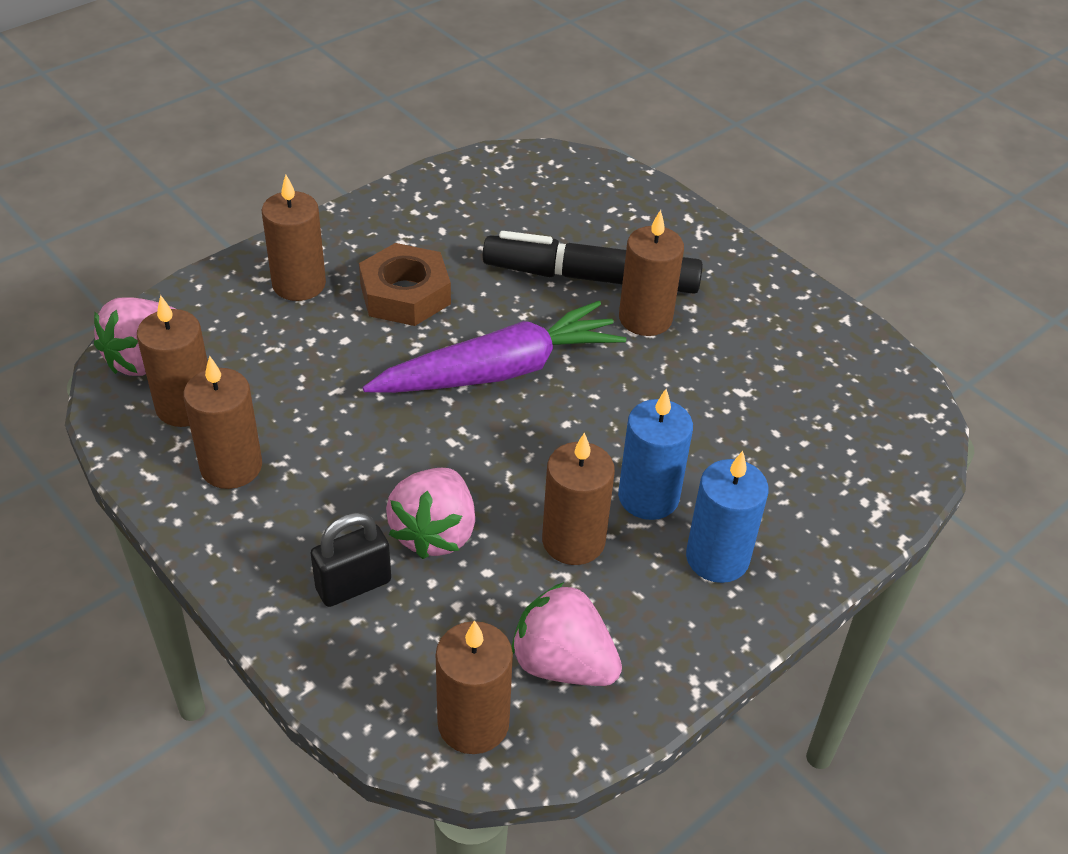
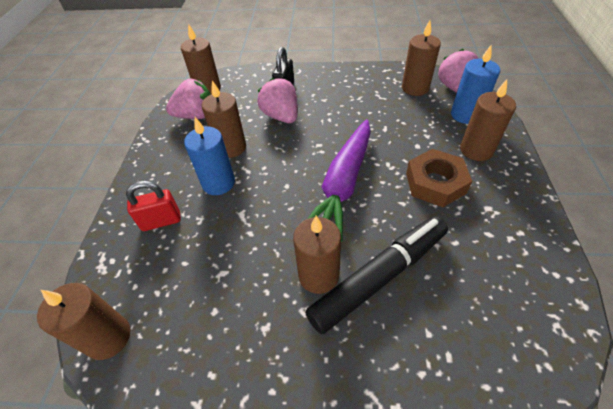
camera: 140 degrees right, 5 degrees up
brown candle [183,355,262,489] -> brown candle moved to [37,283,130,360]
blue candle [686,451,769,583] -> blue candle moved to [451,44,500,124]
none -> red padlock [126,181,181,231]

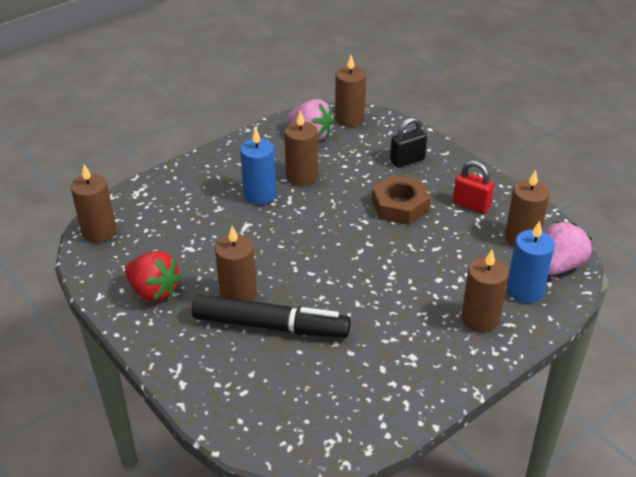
camera: 45 degrees right, 10 degrees down
red padlock [126,181,181,231] -> red padlock moved to [453,161,494,214]
pink strawberry [257,78,298,123] -> none
purple carrot [307,119,371,242] -> none
brown nut [406,149,472,207] -> brown nut moved to [372,175,430,225]
none -> red strawberry [125,251,181,302]

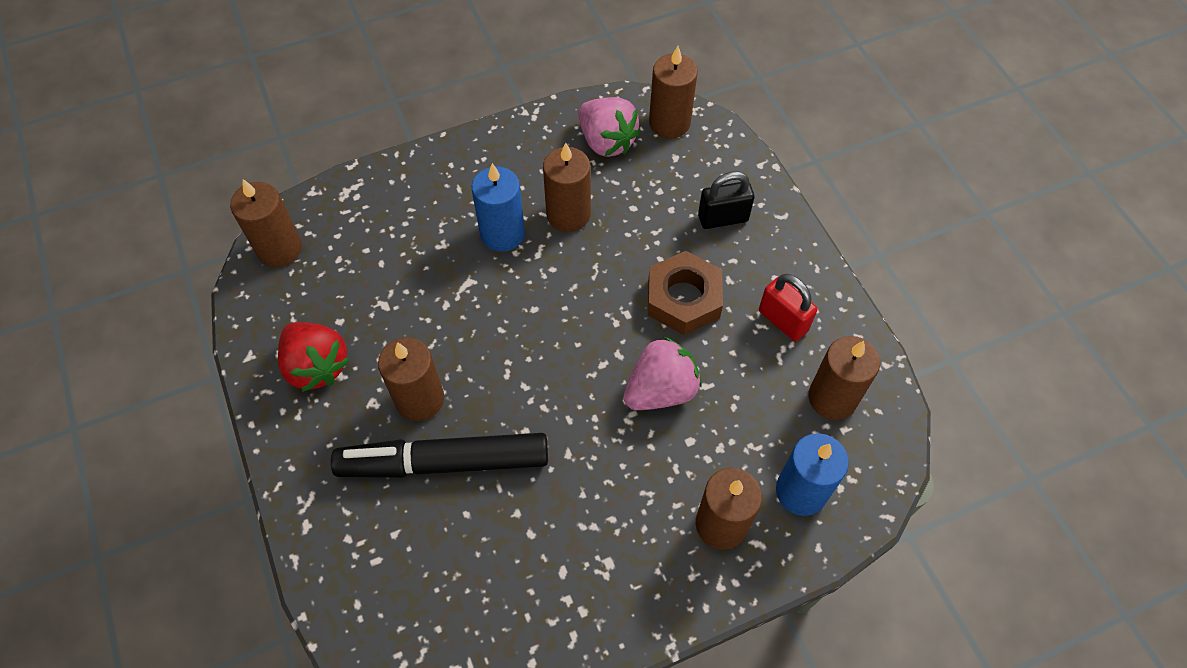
camera: 15 degrees right, 20 degrees up
black marker [192,294,351,338] -> black marker turned 150 degrees clockwise [331,433,548,478]
pink strawberry [545,221,592,275] -> pink strawberry moved to [623,336,701,410]

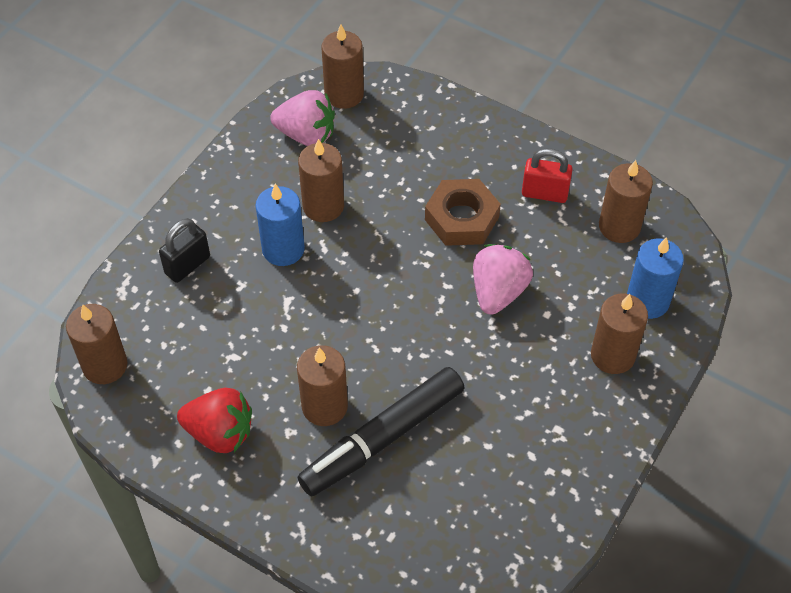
camera: 35 degrees left, 5 degrees down
black padlock [698,171,754,229] -> black padlock moved to [159,218,210,283]

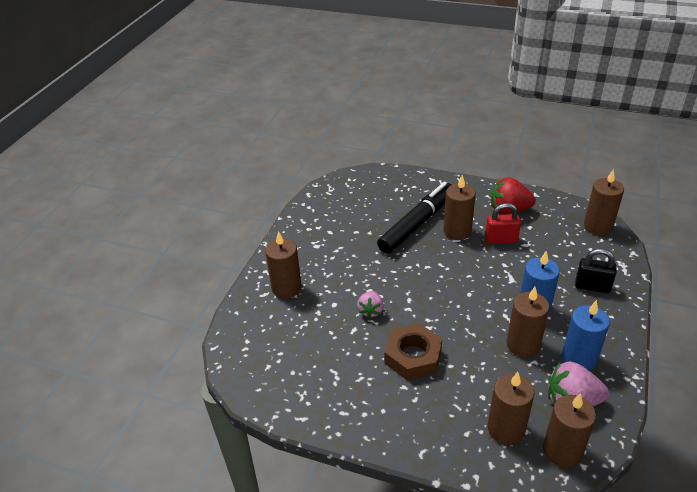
camera: 170 degrees right, 15 degrees down
black padlock [159,218,210,283] -> black padlock turned 75 degrees clockwise [575,249,617,293]
pink strawberry [473,244,533,315] -> pink strawberry [357,291,384,318], size x0.61
red padlock [522,148,573,203] -> red padlock moved to [485,203,521,244]
brown candle [599,160,653,243] -> brown candle moved to [488,372,535,445]
blue candle [627,237,684,319] -> blue candle moved to [562,300,610,371]

